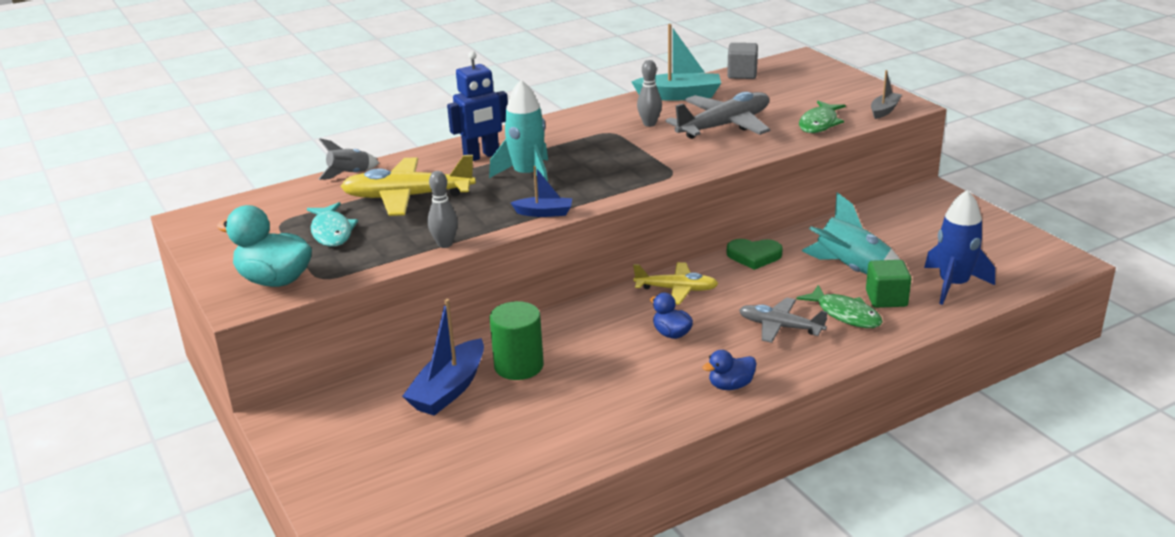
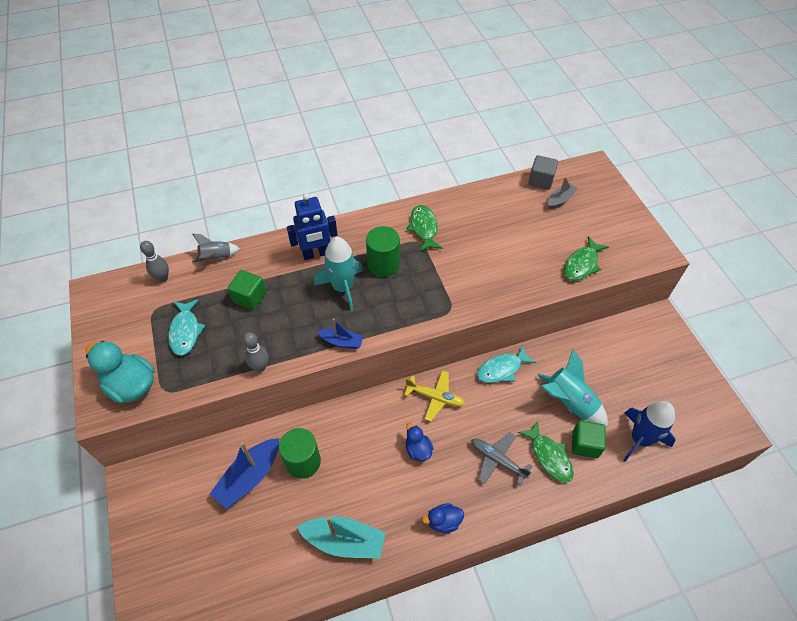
camera: 10 degrees right, 25 degrees up
yellow plane [340,155,476,216] -> green cube [228,270,266,310]
turquoise boat [631,24,721,101] -> turquoise boat moved to [297,516,386,559]
grey bowling pin [637,60,662,127] -> grey bowling pin moved to [140,241,169,282]
grey plane [665,92,771,139] -> none
green heart [727,239,783,270] -> turquoise fish [477,345,537,383]
grey boat [871,70,902,119] -> grey boat moved to [548,177,578,209]
none -> green cylinder [366,226,400,277]
none -> green fish [407,205,442,252]

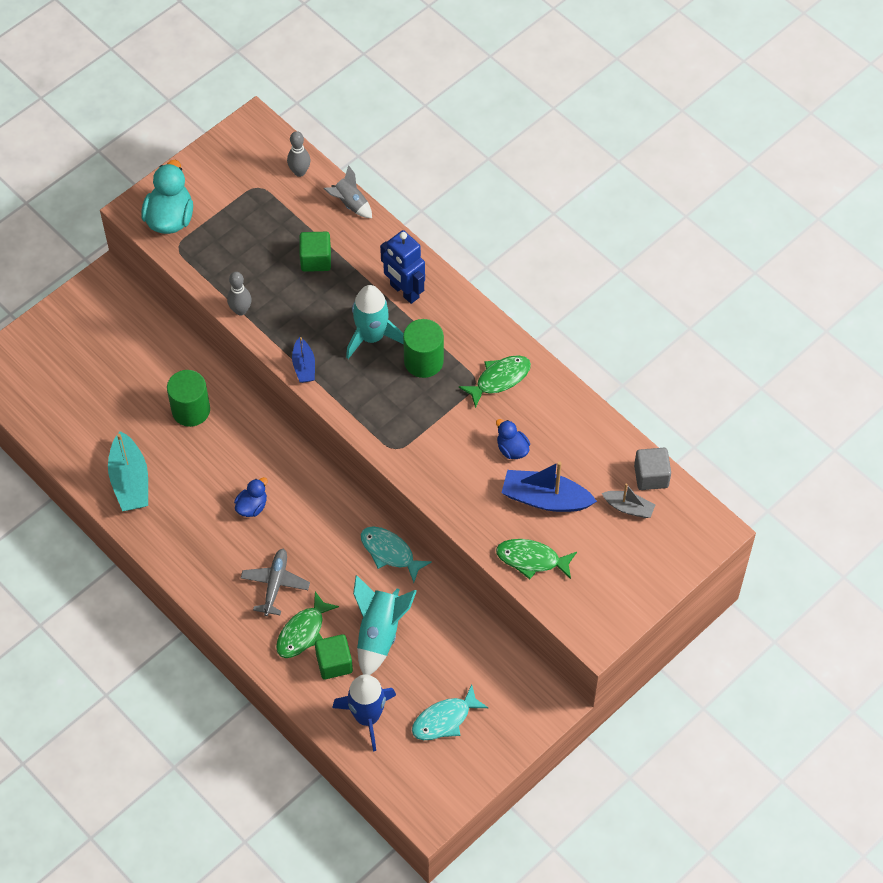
camera: 65 degrees right, 5 degrees up
turquoise fish [169,299,205,356] -> turquoise fish moved to [412,685,488,740]
blue boat [210,438,279,509] -> blue boat moved to [501,461,597,512]
yellow plane [404,370,465,421] -> none
blue duck [422,503,464,533] -> blue duck moved to [496,419,530,459]

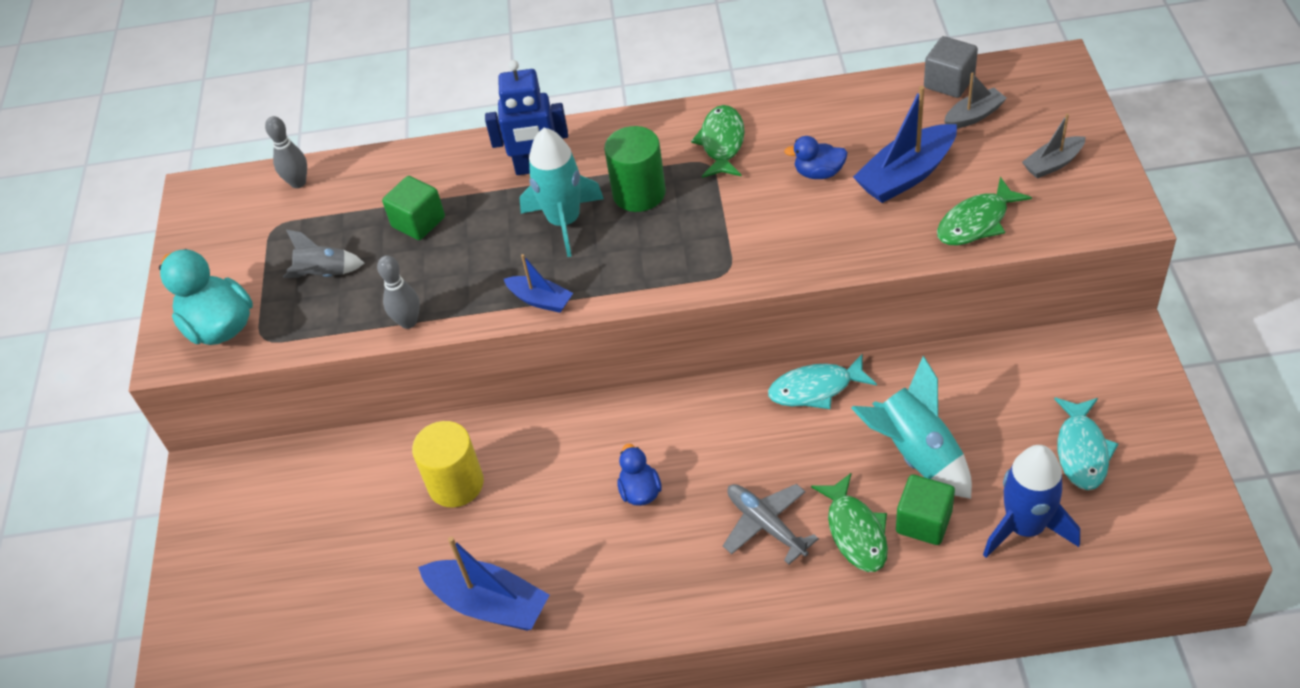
camera: 45 degrees left, 10 degrees down
turquoise boat [108,431,148,511] -> blue boat [418,536,549,631]
green cylinder [167,370,210,427] -> yellow cylinder [412,421,484,508]
grey rocket [323,165,372,218] -> grey rocket moved to [283,230,364,278]
none -> grey boat [1022,113,1086,179]

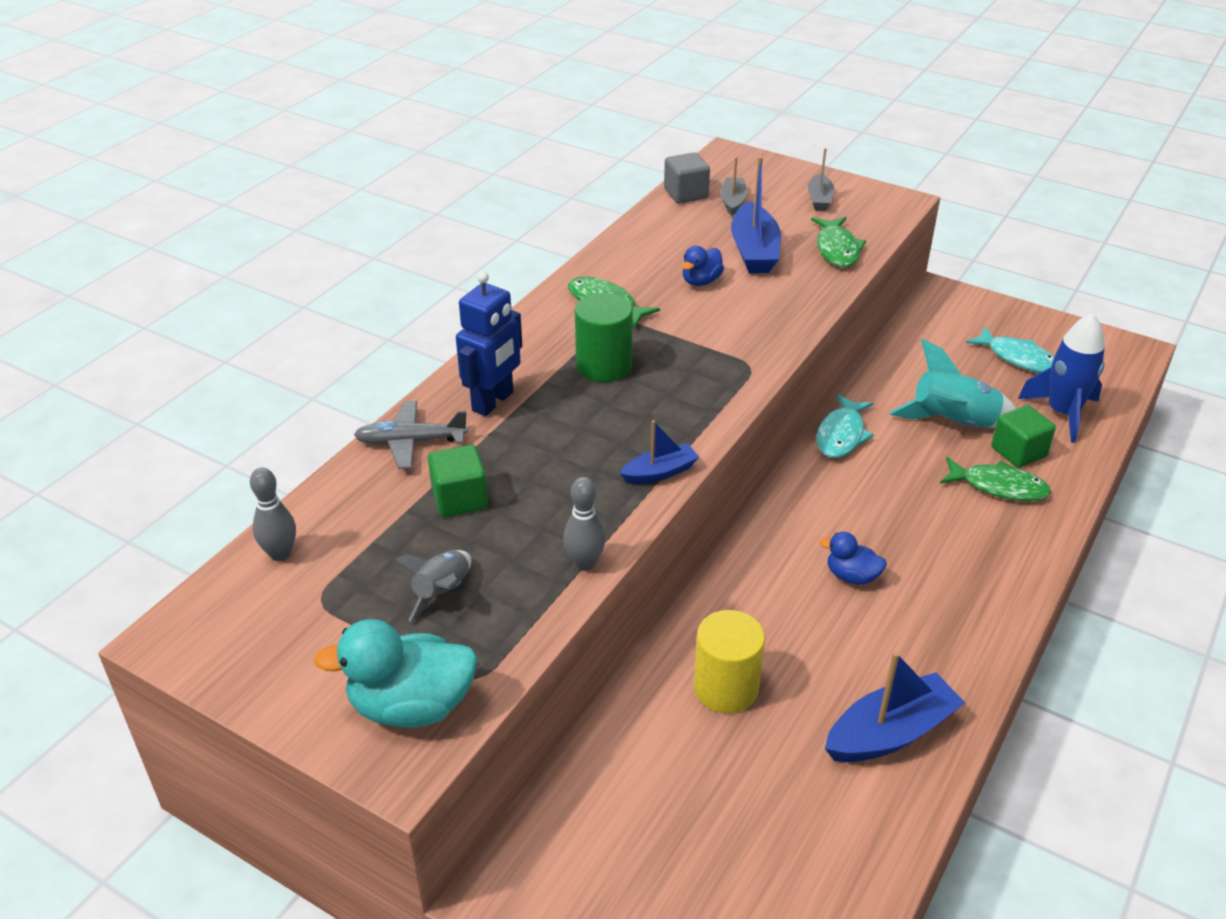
camera: 60 degrees left, 10 degrees down
turquoise rocket [519,128,604,257] -> none
grey plane [723,484,819,565] -> grey plane moved to [354,401,468,469]

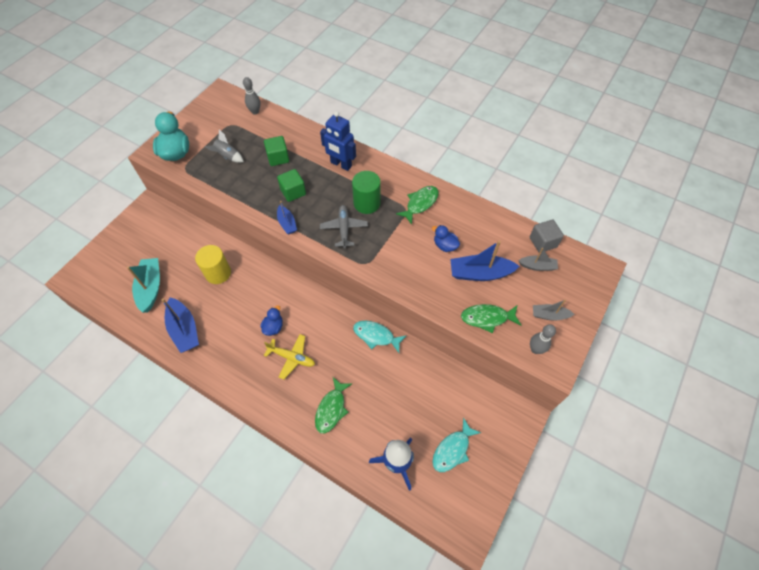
camera: 90 degrees right, 20 degrees up
grey plane [354,401,468,469] -> grey plane moved to [320,205,368,249]
grey bowling pin [563,477,606,571] -> grey bowling pin moved to [530,324,556,354]
turquoise rocket [890,339,1017,428] -> none
green cube [991,405,1056,468] -> green cube moved to [277,169,306,202]
none -> turquoise boat [127,258,160,313]
none -> yellow plane [264,334,315,379]

